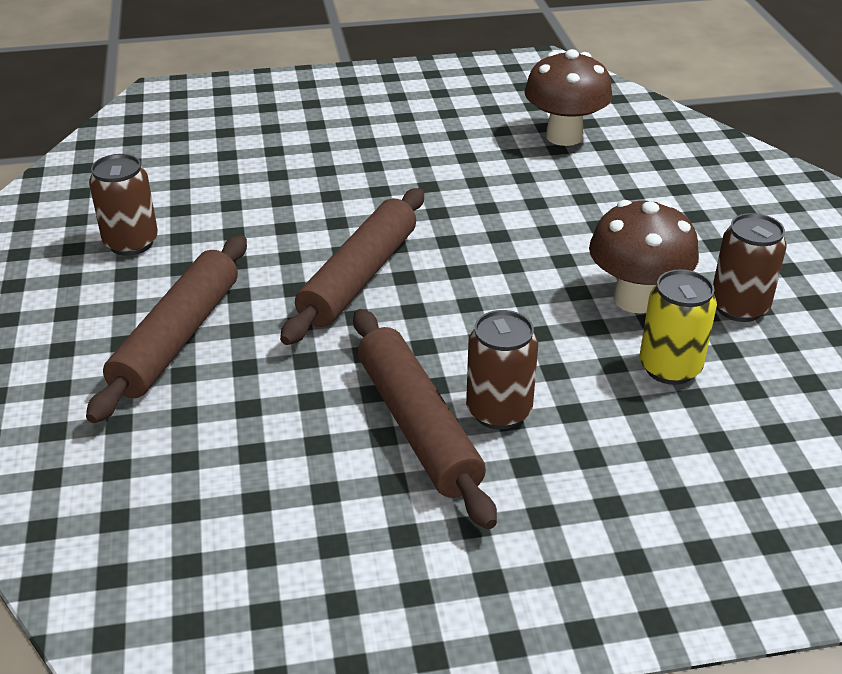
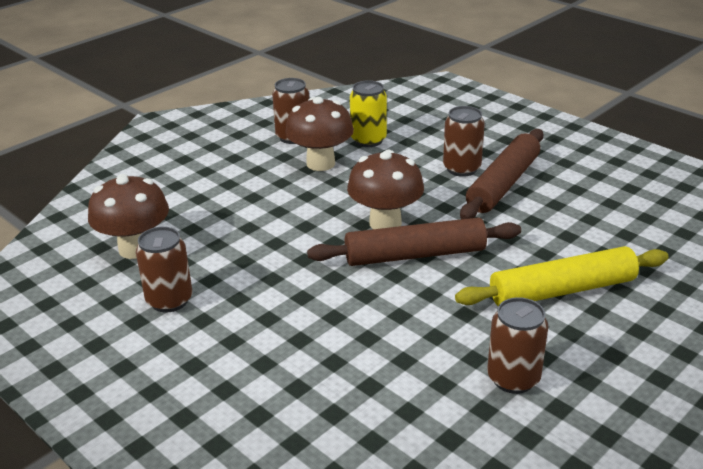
camera: 125 degrees left, 5 degrees down
brown rolling pin [86,235,247,423] -> yellow rolling pin [455,246,669,306]
none -> brown can [136,227,192,313]
none -> brown mushroom [347,150,424,229]

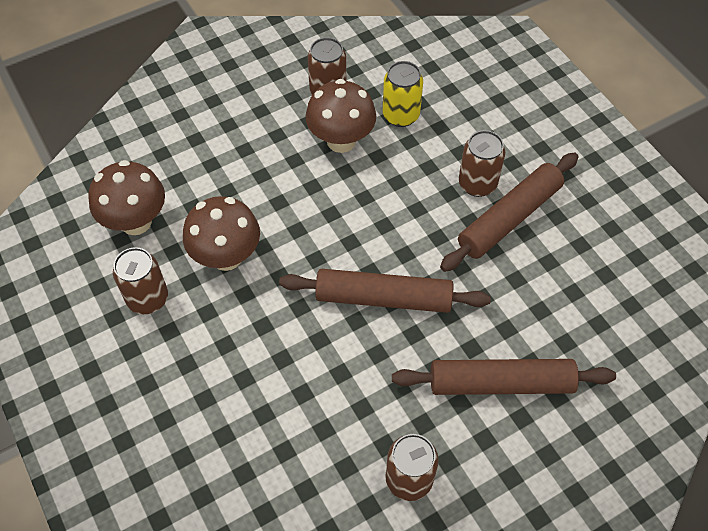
camera: 15 degrees right, 25 degrees up
brown mushroom [347,150,424,229] -> brown mushroom moved to [183,196,260,271]
yellow rolling pin [455,246,669,306] -> brown rolling pin [392,359,616,395]

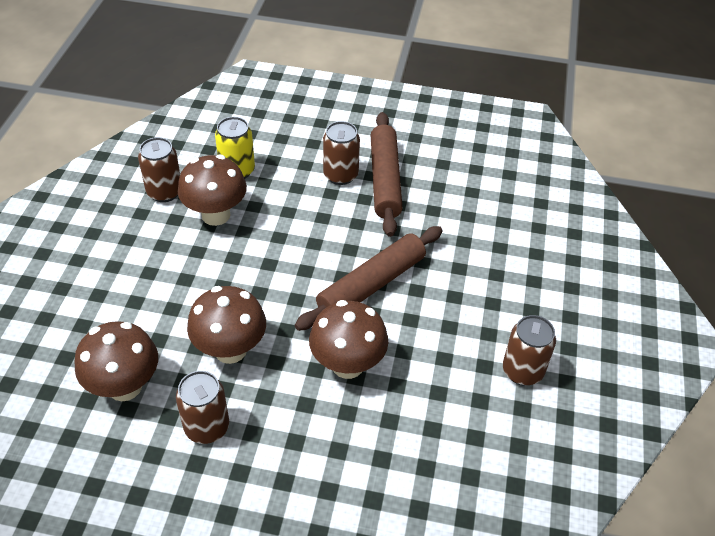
camera: 50 degrees left, 10 degrees down
brown rolling pin [392,359,616,395] -> none
none -> brown mushroom [309,300,388,379]

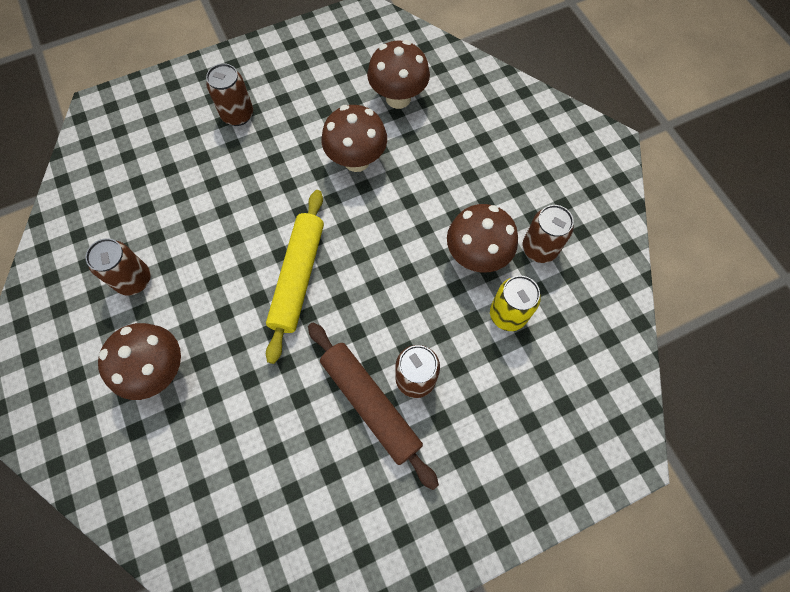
camera: 145 degrees right, 20 degrees up
brown can [176,371,229,444] -> brown can moved to [206,63,253,126]
brown rolling pin [295,226,443,331] -> yellow rolling pin [266,190,324,364]
brown mushroom [309,300,388,379] -> brown mushroom moved to [98,323,181,400]

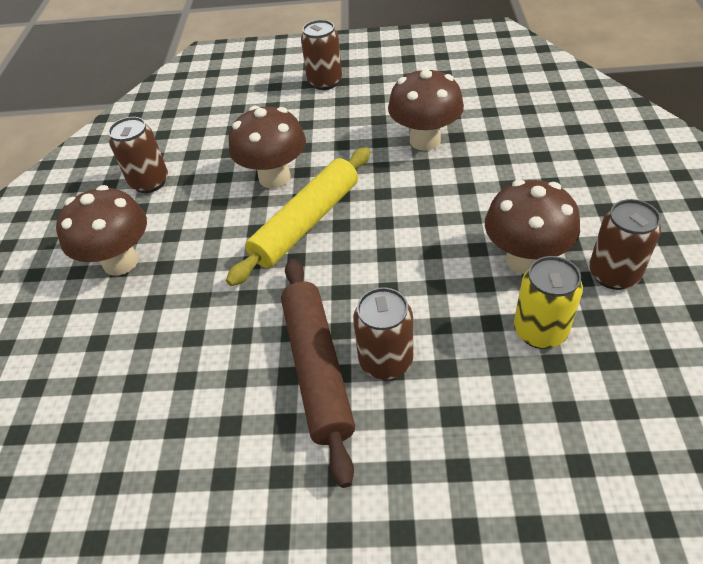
camera: 30 degrees right, 20 degrees down
brown mushroom [367,40,430,109] -> brown mushroom moved to [229,105,306,189]

